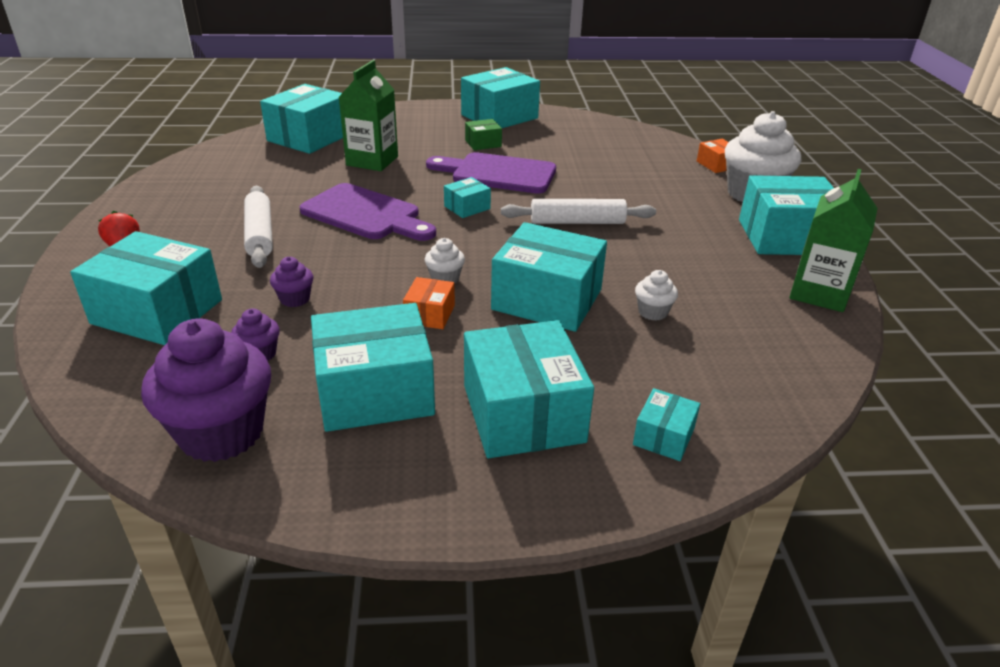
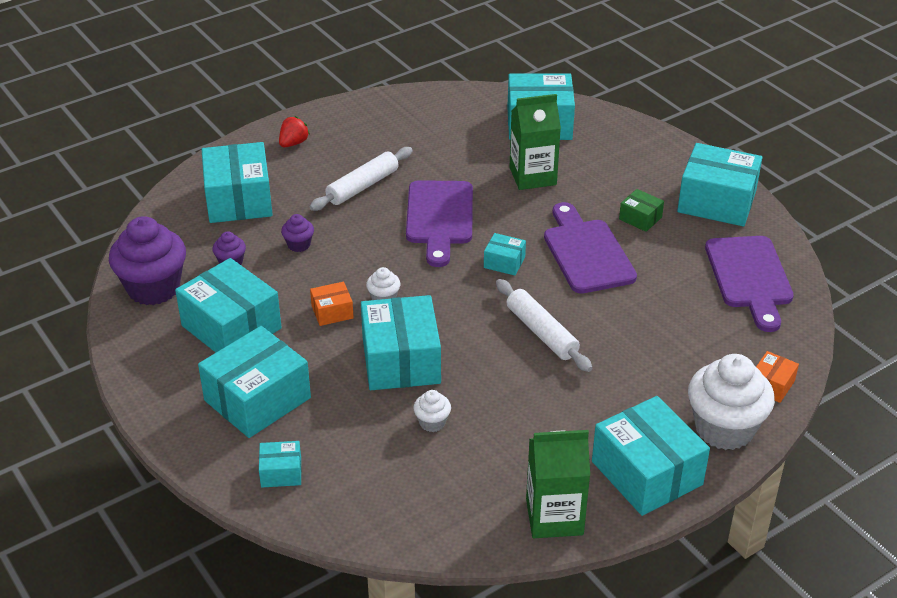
camera: 60 degrees right, 5 degrees up
none -> purple cutting board [705,236,794,332]

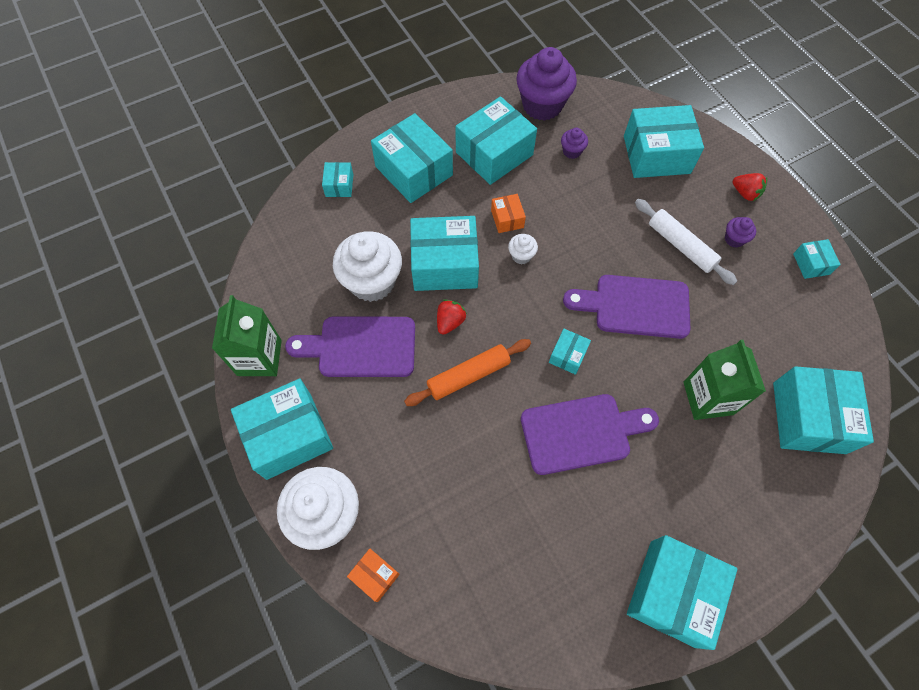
camera: 95 degrees right, 25 degrees up
purple cupcake [281,214,314,252] -> purple cupcake moved to [725,217,756,248]
white cupcake [413,390,451,432] -> white cupcake [333,231,402,302], size x2.23
white rolling pin [496,279,592,372] -> orange rolling pin [404,339,531,406]
green box [619,189,664,232] -> none
purple cutting board [705,236,794,332] -> purple cutting board moved to [285,317,415,377]
none -> red strawberry [437,299,467,335]
none -> turquoise box [793,239,841,279]

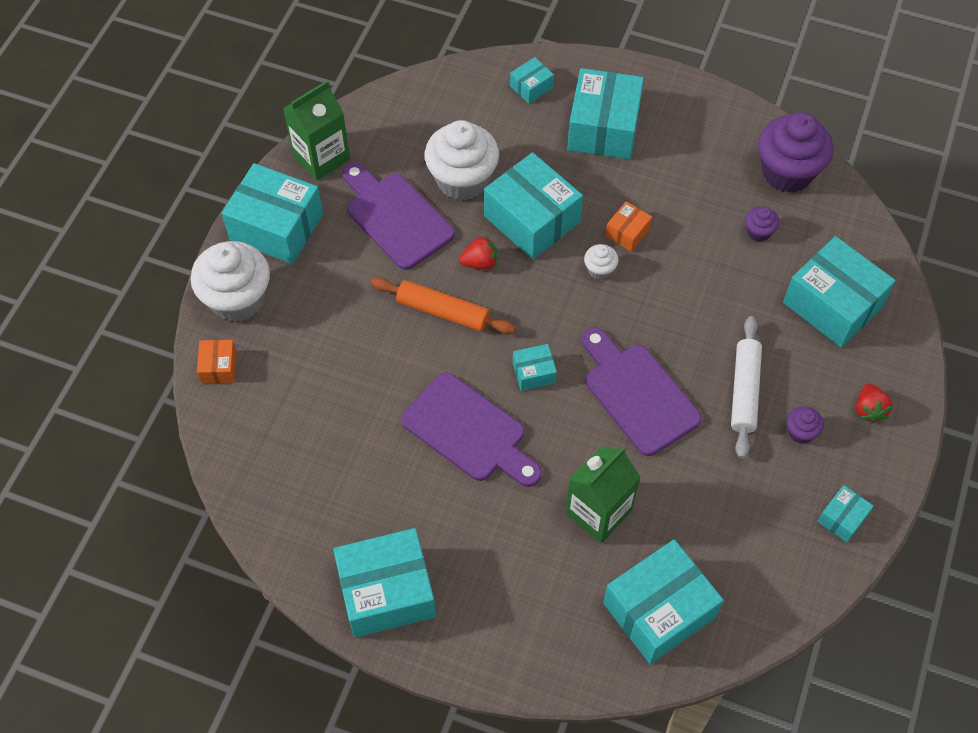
camera: 50 degrees right, 5 degrees down
turquoise box [456,96,537,185] -> none

